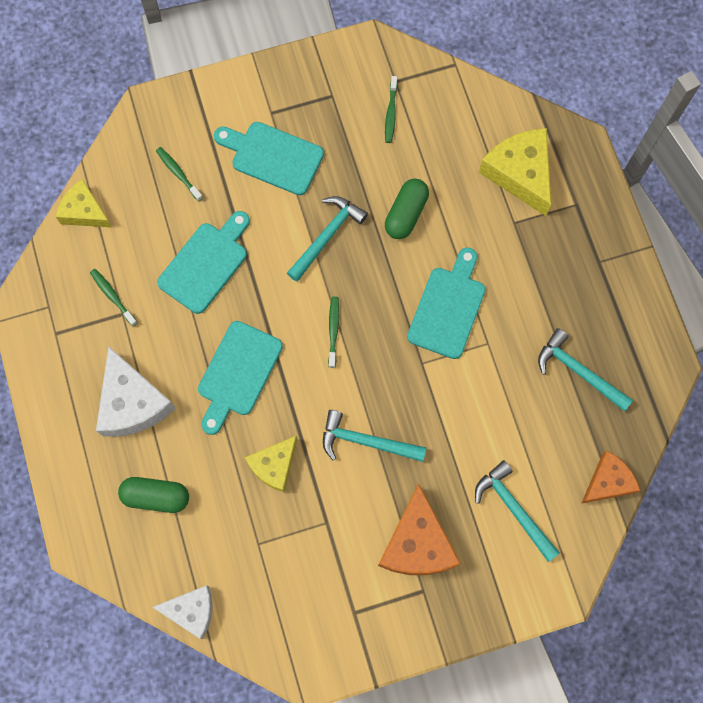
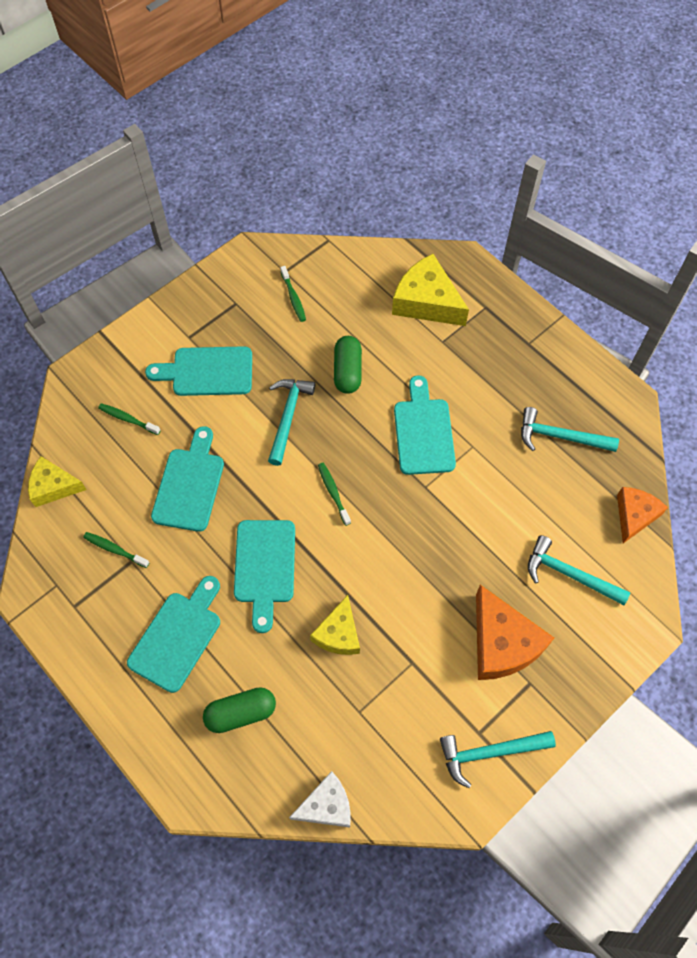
camera: 25 degrees left, 10 degrees down
white cheese [96,346,176,437] -> turquoise cutting board [127,576,220,693]
turquoise hammer [323,410,426,462] -> turquoise hammer moved to [440,731,556,788]

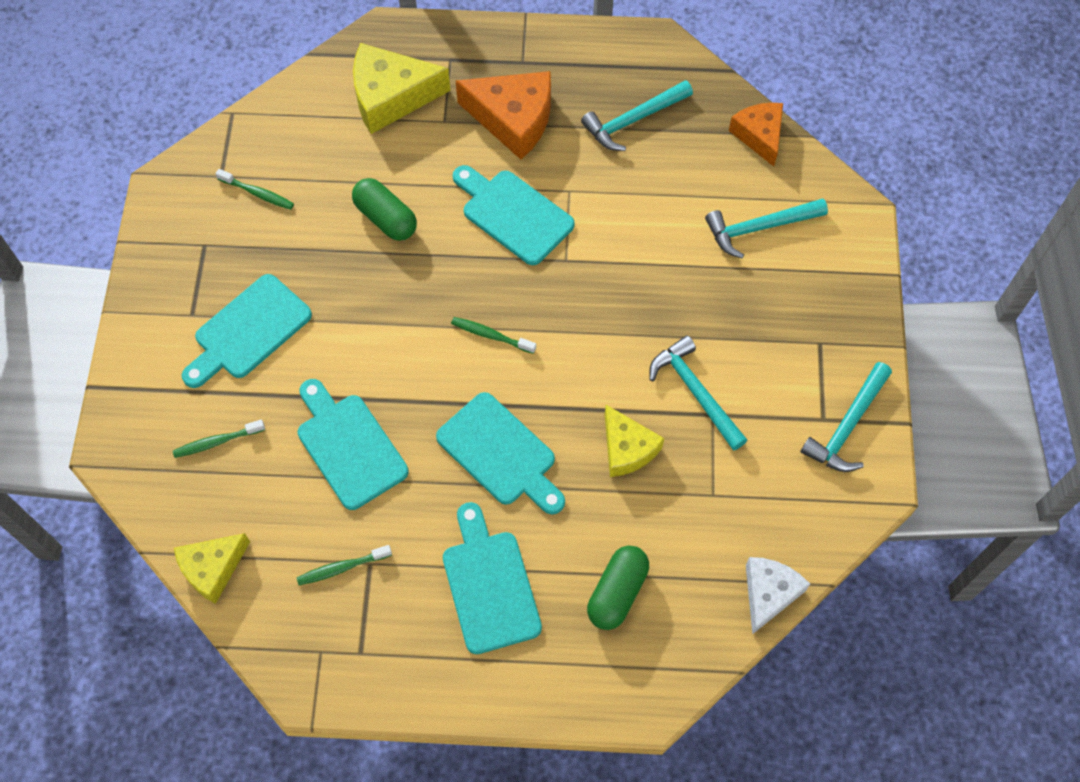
camera: 45 degrees left, 0 degrees up
turquoise hammer [268,379,315,466] -> turquoise hammer moved to [649,335,747,451]
orange cheese [476,585,554,680] -> orange cheese moved to [456,71,551,160]

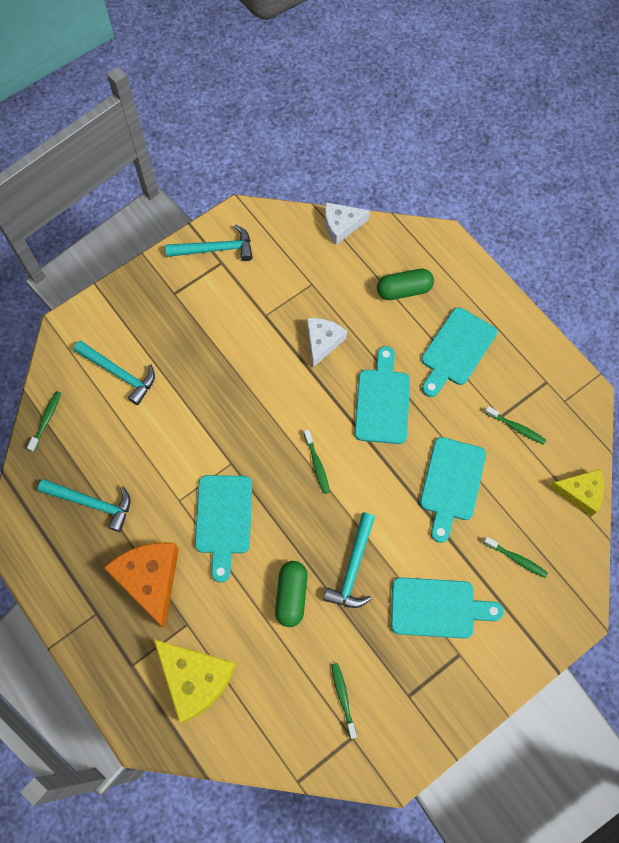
camera: 130 degrees left, 5 degrees up
yellow cheese [605,405,664,477] -> white cheese [307,318,347,367]
turquoise hammer [649,335,747,451] -> turquoise hammer moved to [324,512,375,608]
orange cheese [729,103,783,166] -> green toothbrush [27,391,61,452]

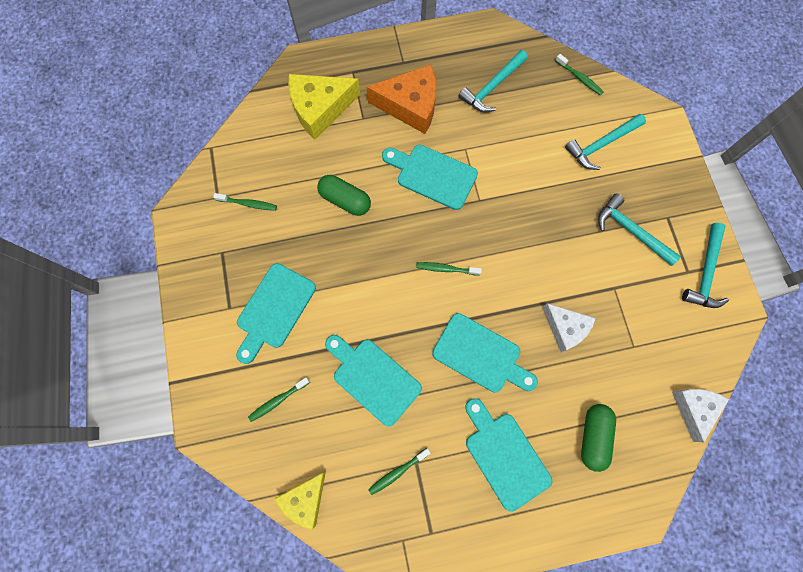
camera: 115 degrees right, 5 degrees up
turquoise hammer [324,512,375,608] -> turquoise hammer moved to [598,193,681,266]

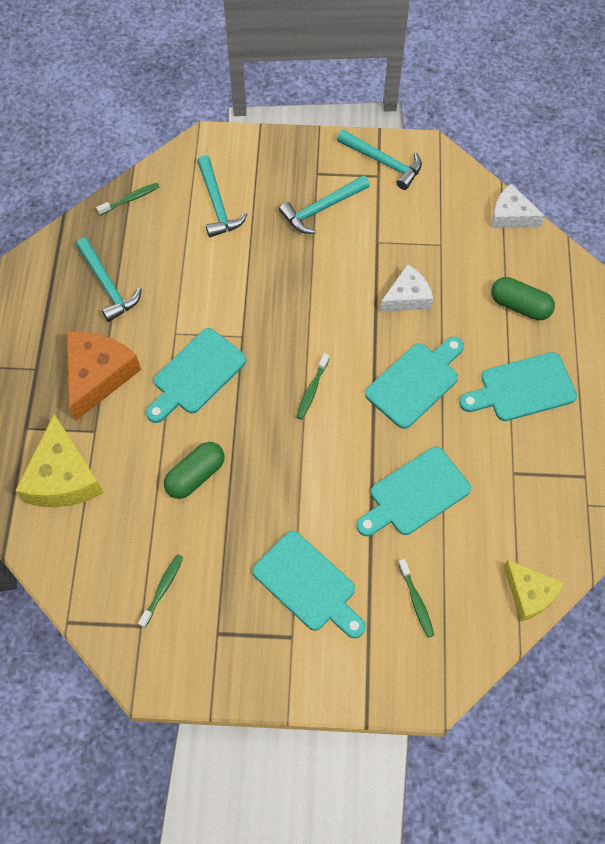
camera: 75 degrees left, 10 degrees down
green toothbrush [368,448,431,495] -> none

